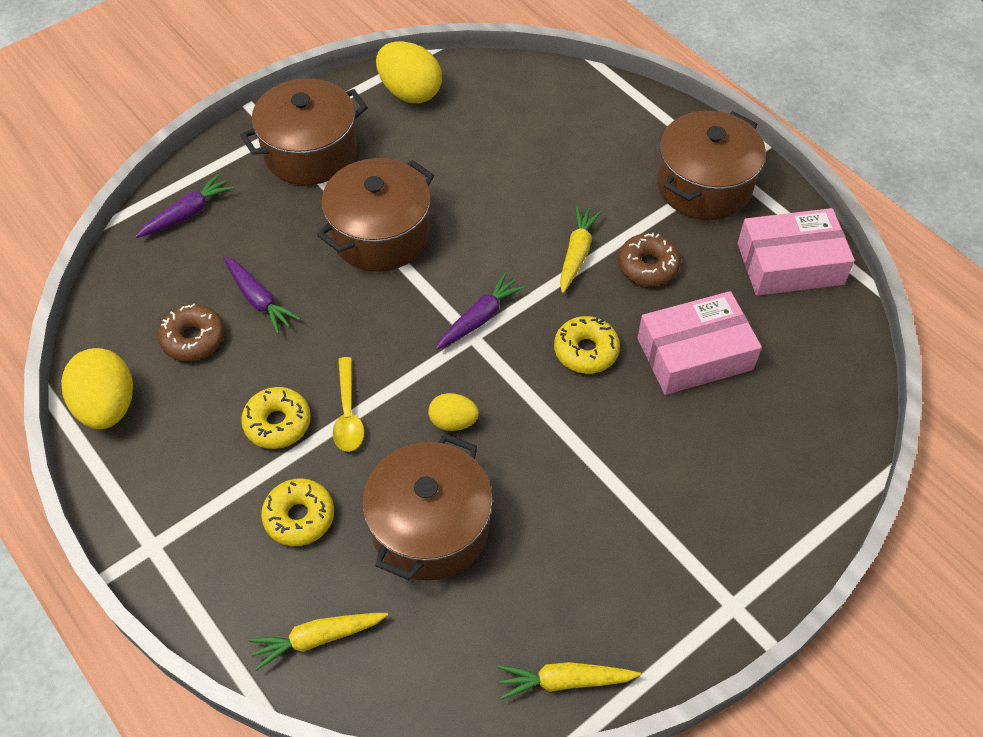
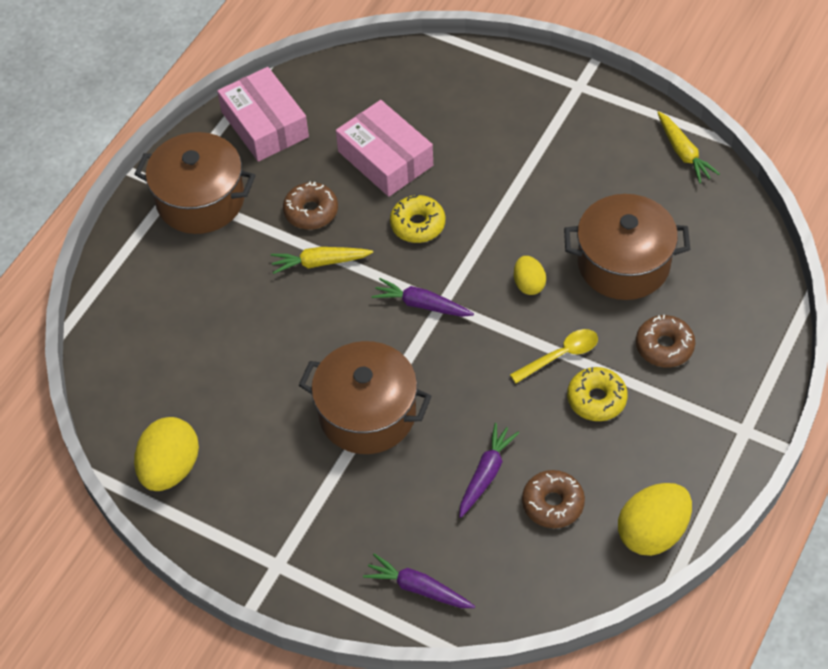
camera: 110 degrees left, 0 degrees up
brown pot [240,78,368,185] -> none
yellow carrot [248,613,388,671] -> none
yellow donut [261,478,334,546] -> brown donut [636,315,695,367]

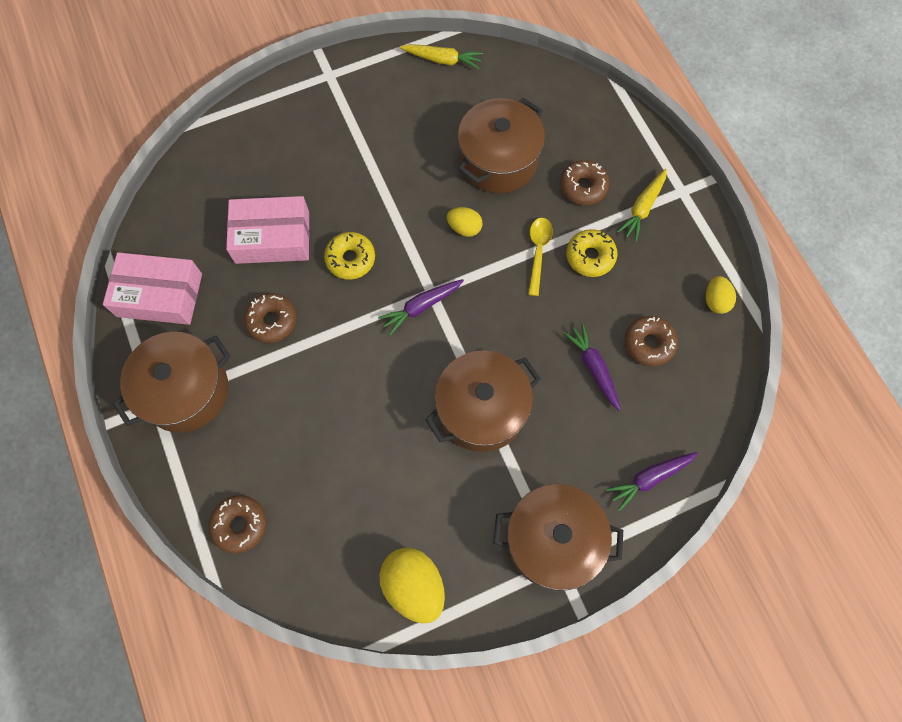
camera: 55 degrees left, 15 degrees up
yellow carrot [271,247,373,274] -> yellow carrot moved to [617,169,667,242]
yellow egg [618,483,692,556] -> yellow egg [706,276,736,314], size x0.56
none -> brown donut [209,495,267,553]
none -> brown pot [493,484,623,590]

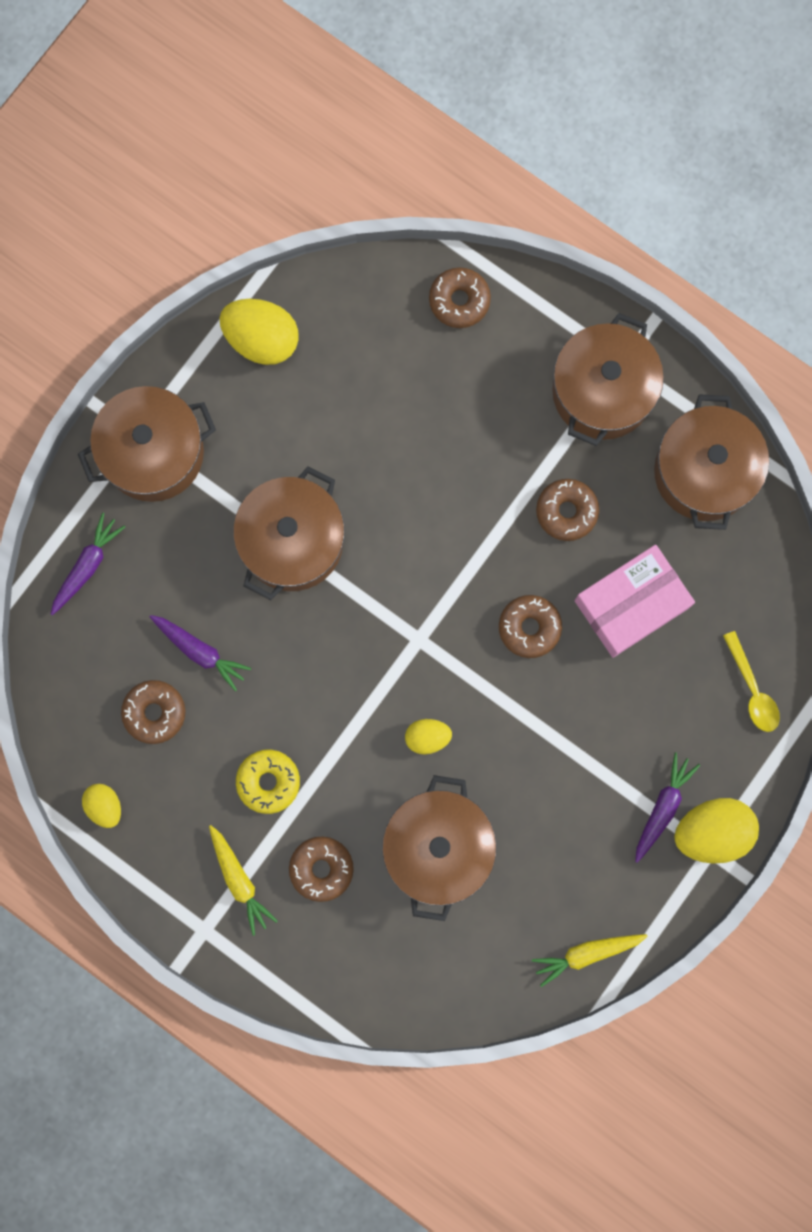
camera: 150 degrees right, 10 degrees up
pink box [103,252,202,325] -> brown pot [654,394,769,530]
yellow donut [324,232,375,280] -> brown donut [499,595,562,658]
purple carrot [378,279,464,335] -> purple carrot moved to [635,752,700,863]
yellow spoon [528,218,553,296] -> yellow spoon moved to [723,631,780,732]
yellow carrot [617,169,667,242] -> yellow carrot turned 150 degrees clockwise [209,825,278,936]
none -> yellow egg [674,798,759,864]

